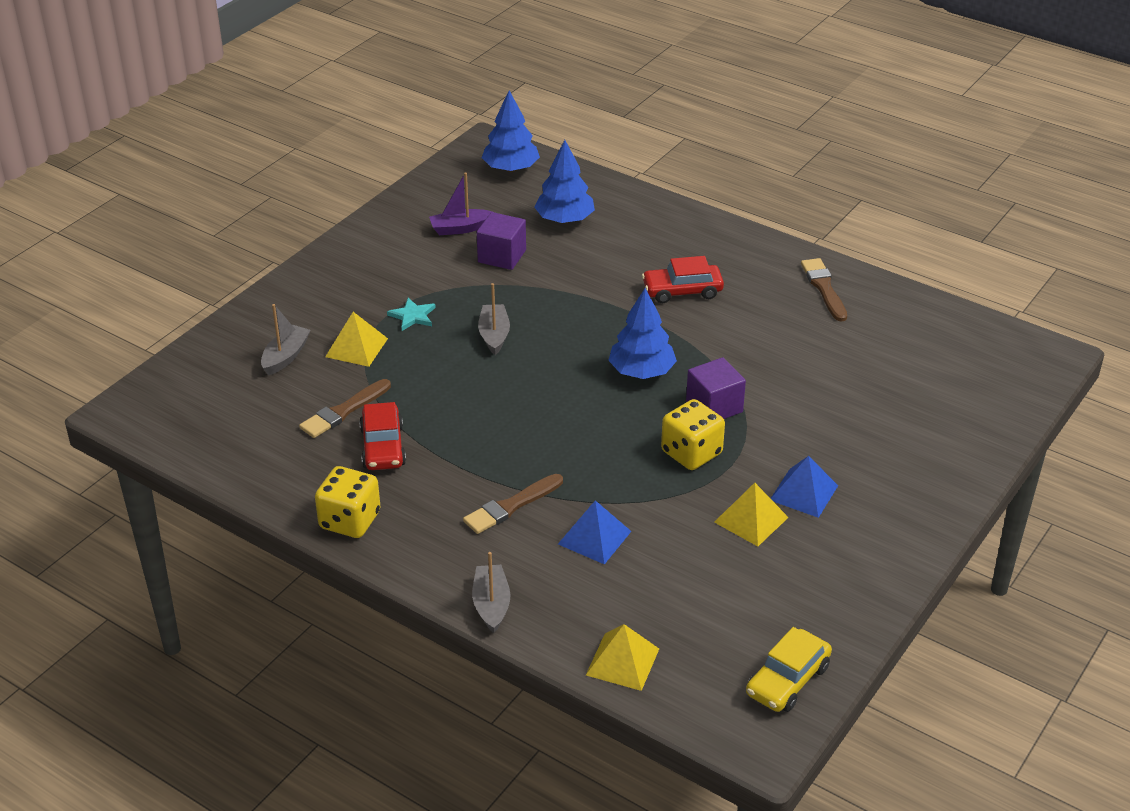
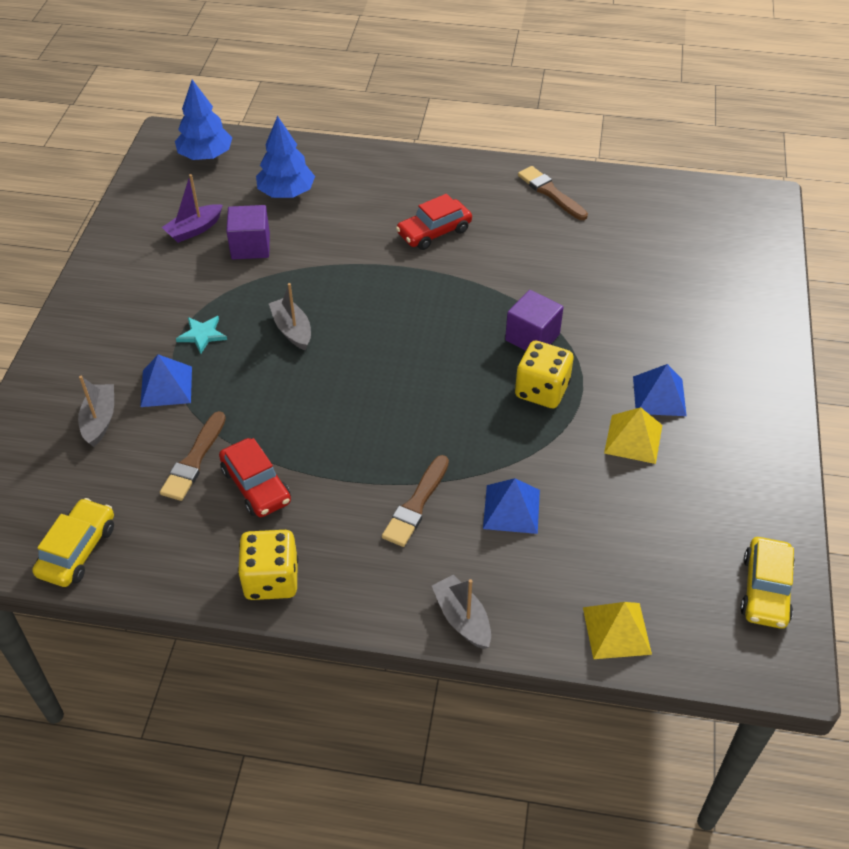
camera: 25 degrees left, 10 degrees up
yellow pyramid [325,312,388,367] -> blue pyramid [140,354,192,407]
blue tree [608,288,677,379] -> none
none -> yellow car [32,498,114,587]

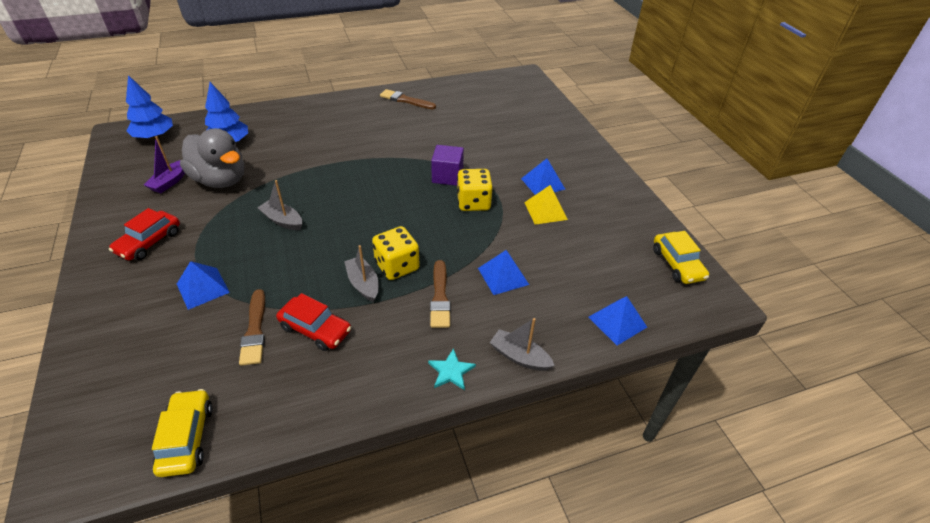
camera: 30 degrees left, 5 degrees down
grey boat [78,376,114,447] -> grey boat moved to [344,245,379,302]
turquoise star [176,316,227,354] -> turquoise star moved to [428,348,476,390]
purple cube [226,205,270,259] -> grey duck [180,128,244,188]
yellow dice [238,530,298,600] -> yellow dice moved to [372,226,420,280]
red car [396,194,472,250] -> red car moved to [109,208,180,261]
yellow pyramid [583,602,652,659] -> blue pyramid [588,296,647,345]

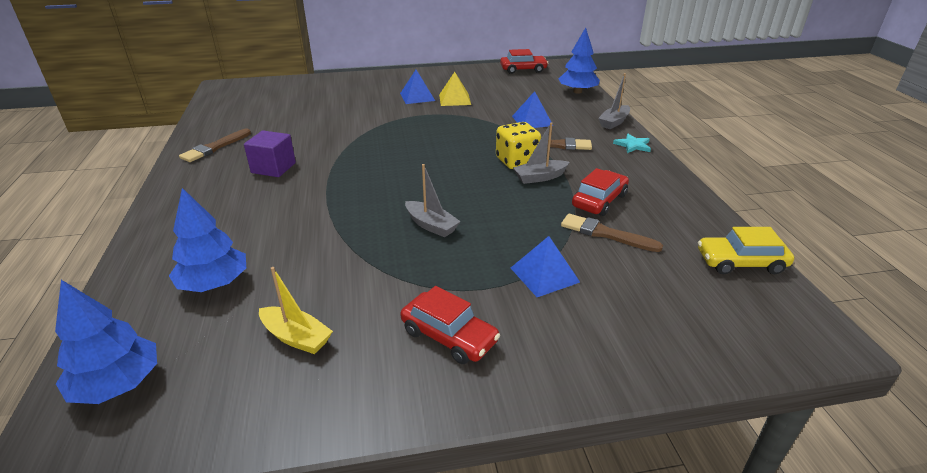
camera: 80 degrees left, 10 degrees down
purple boat [144,136,185,193] -> yellow boat [259,267,333,354]
grey duck [180,128,244,188] -> none
brown brush [239,289,265,366] -> brown brush turned 150 degrees counterclockwise [561,214,663,252]
grey boat [258,180,302,230] -> grey boat turned 90 degrees counterclockwise [405,164,461,237]
purple cube [431,145,464,186] -> purple cube moved to [244,131,296,177]
yellow dice [457,169,493,211] -> none
blue pyramid [588,296,647,345] -> blue tree [559,28,600,94]
yellow car [653,231,709,284] -> red car [500,49,548,74]

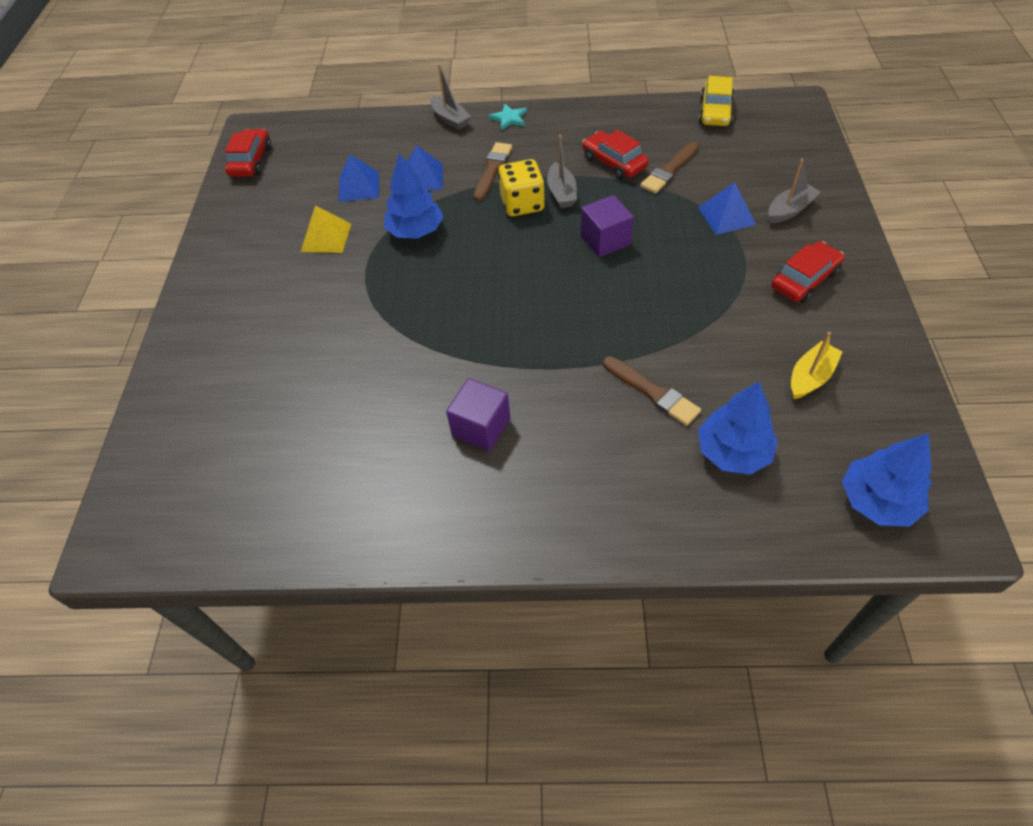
camera: 75 degrees left, 20 degrees up
brown brush [179,129,251,162] -> brown brush moved to [603,356,701,426]
blue pyramid [400,70,435,104] -> blue pyramid moved to [339,155,379,202]
grey boat [405,164,461,237] -> grey boat moved to [768,159,820,223]
blue tree [559,28,600,94] -> blue tree moved to [384,153,443,239]
none -> purple cube [581,195,634,257]

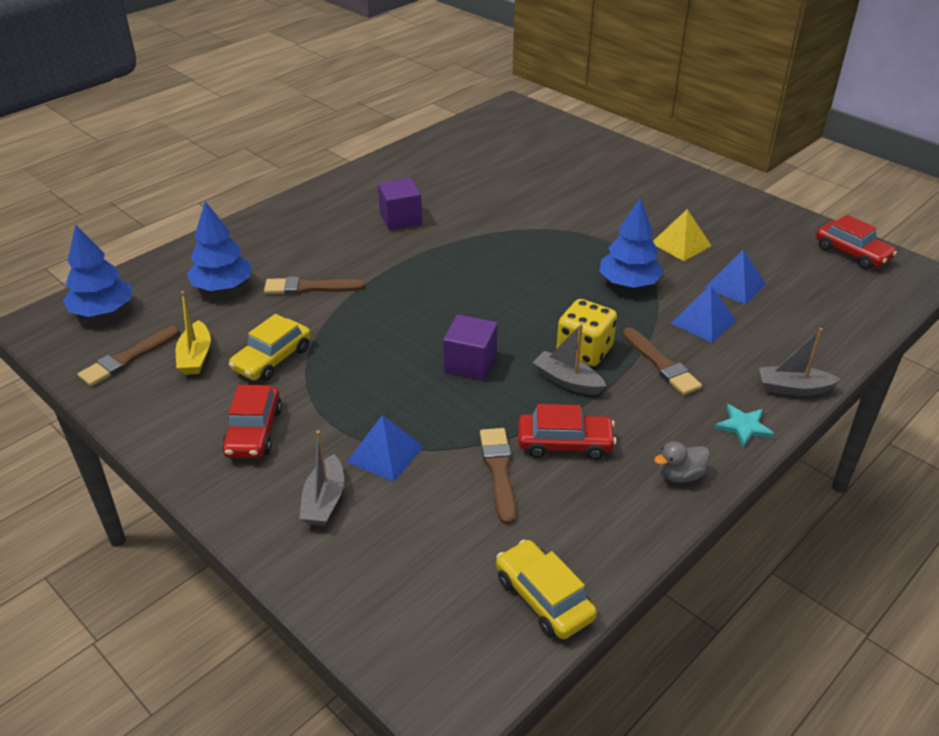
camera: 130 degrees right, 15 degrees down
none -> brown brush [78,326,180,386]
none -> yellow car [229,314,311,381]
none -> grey duck [654,441,710,483]

